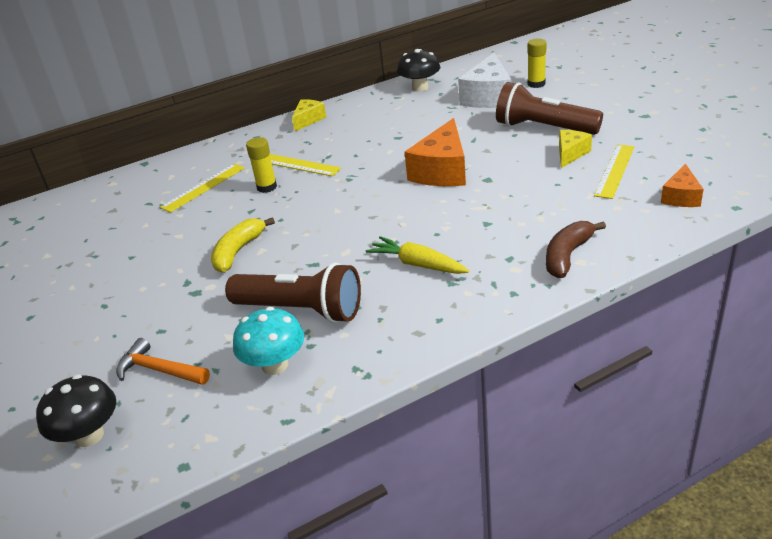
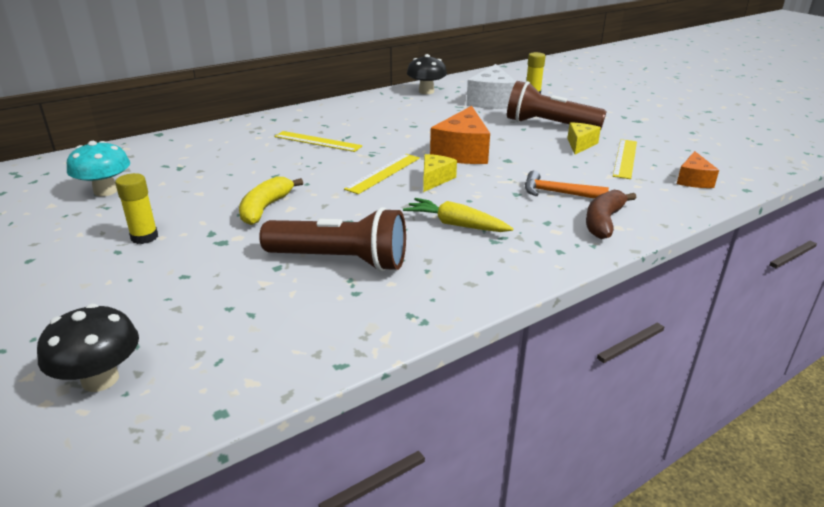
camera: 10 degrees left, 5 degrees down
orange hammer [116,338,210,385] -> orange hammer moved to [525,171,609,199]
yellow ruler [160,163,245,213] -> yellow ruler moved to [344,154,420,194]
turquoise mushroom [233,307,304,375] -> turquoise mushroom moved to [67,141,130,197]
yellow glue stick [246,137,277,193] -> yellow glue stick moved to [115,173,158,244]
yellow cheese [292,99,327,131] -> yellow cheese moved to [423,154,457,192]

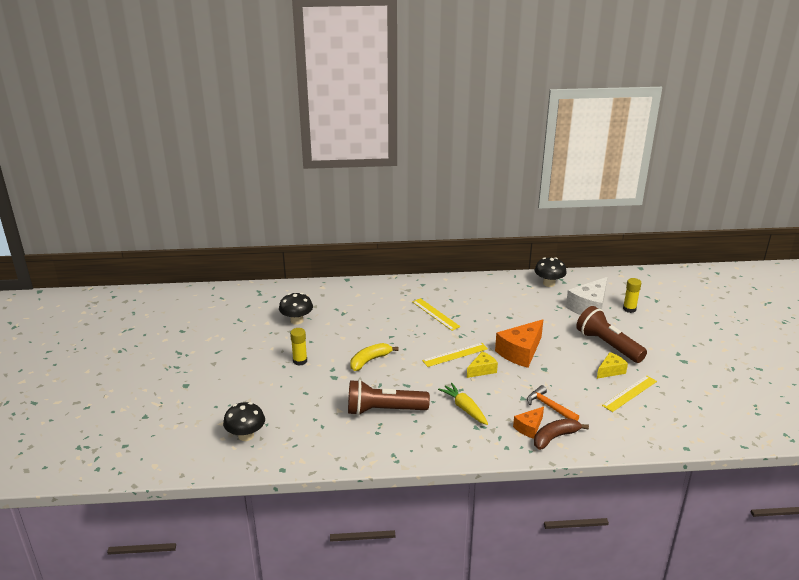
camera: 30 degrees right, 0 degrees up
turquoise mushroom [67,141,130,197] -> black mushroom [279,293,313,325]
brown flashlight [259,207,406,272] -> brown flashlight turned 135 degrees clockwise [348,379,430,416]
orange cheese [677,151,719,188] -> orange cheese moved to [513,407,544,439]

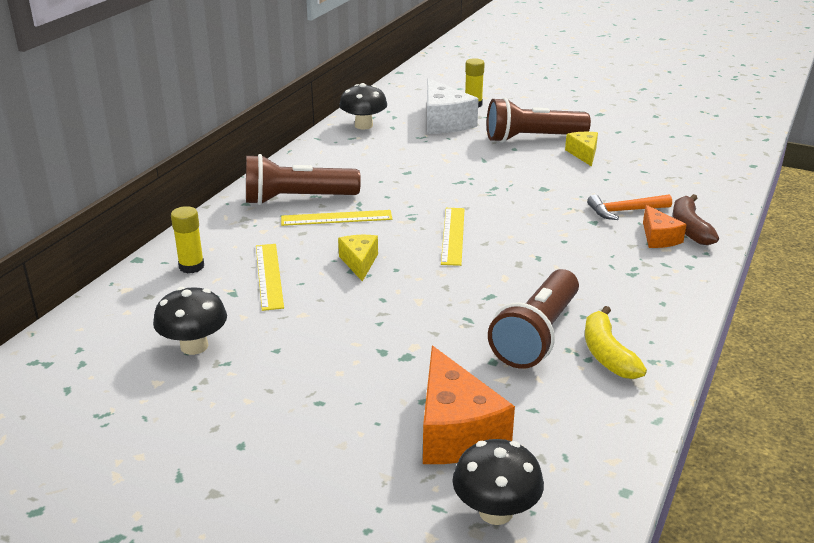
camera: 60 degrees left, 0 degrees up
yellow glue stick [290,328,307,366] -> yellow glue stick moved to [171,206,204,273]
yellow banana [350,343,399,371] -> yellow banana moved to [585,306,647,379]
yellow carrot [438,383,488,425] -> none
yellow cheese [467,351,498,378] -> yellow cheese moved to [338,235,378,282]
orange cheese [495,319,543,368] -> orange cheese moved to [423,346,515,464]
yellow ruler [602,375,657,412] -> yellow ruler moved to [256,244,284,311]
none -> brown flashlight [246,154,361,205]

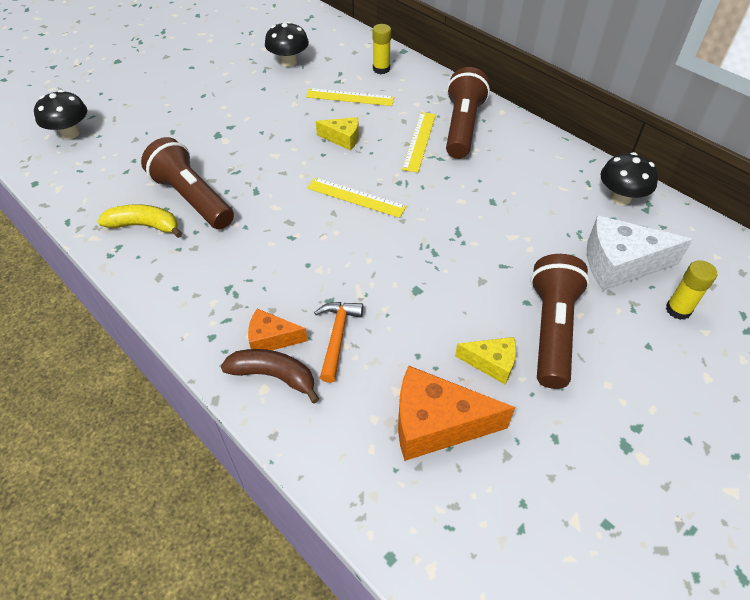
camera: 110 degrees right, 20 degrees up
orange cheese [423,346,515,464] -> orange cheese moved to [398,366,515,461]

